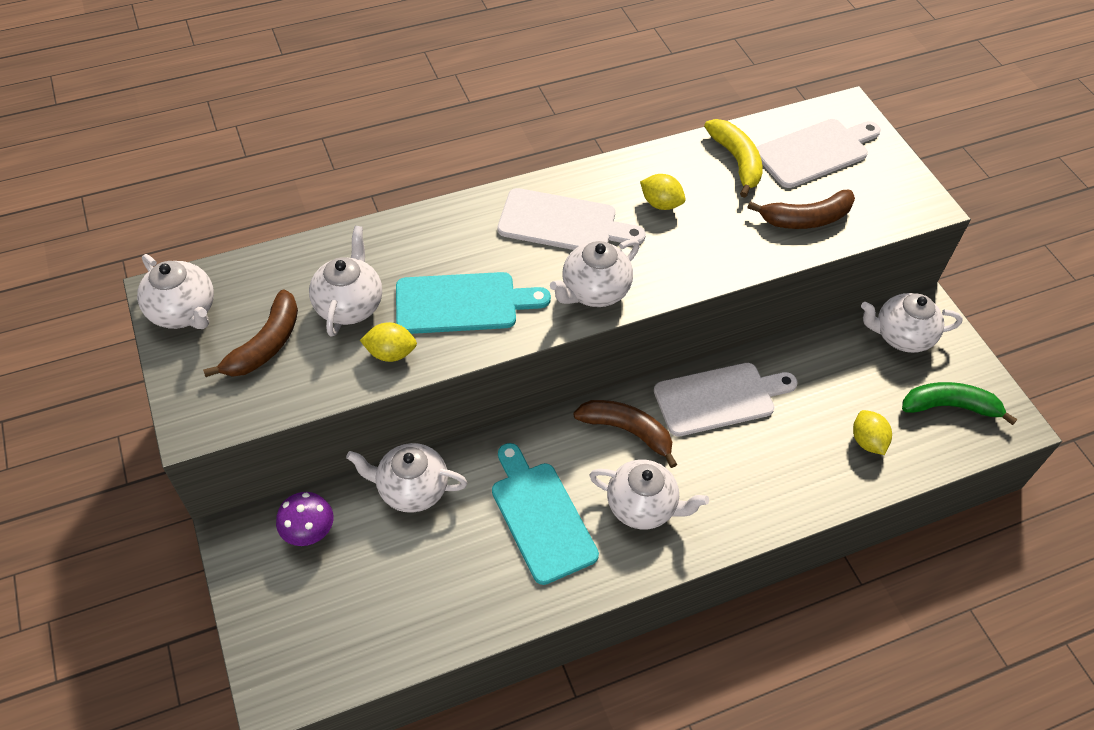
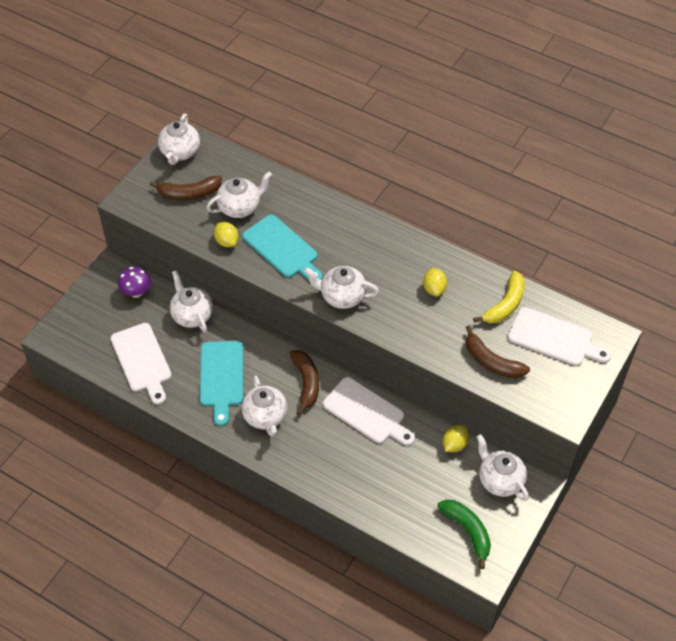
camera: 55 degrees right, 0 degrees up
turquoise cutting board [492,443,599,585] -> turquoise cutting board turned 150 degrees clockwise [200,341,243,426]
white cutting board [497,188,646,250] -> white cutting board moved to [110,323,172,405]
yellow lemon [853,410,892,455] -> yellow lemon moved to [443,425,469,452]

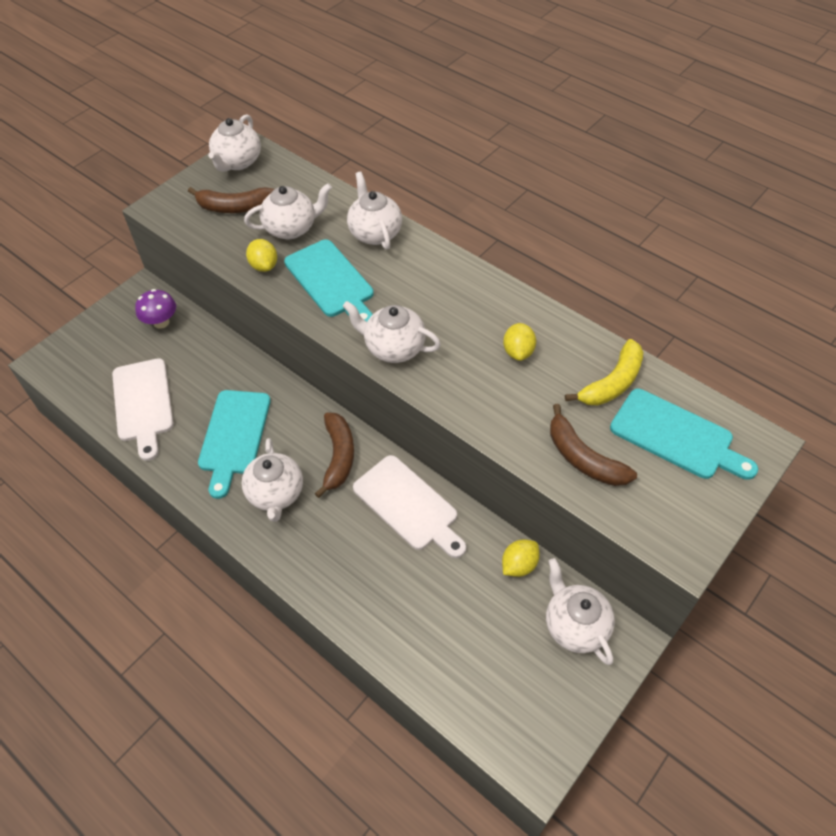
camera: 10 degrees right, 0 degrees up
white teapot [170,270,213,332] -> white teapot moved to [347,171,402,250]
green banana [437,500,491,569] -> none
white cutting board [507,307,611,366] -> turquoise cutting board [610,389,758,480]

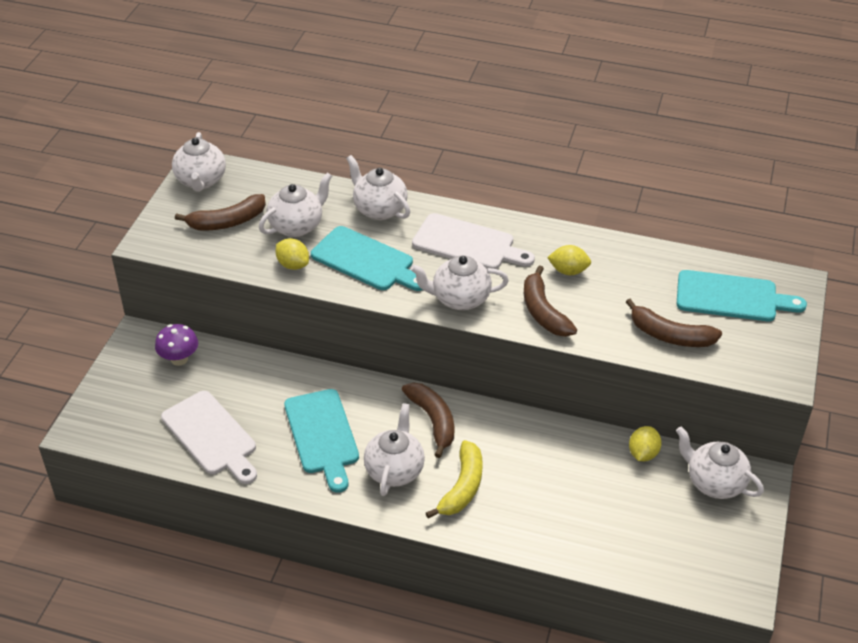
camera: 25 degrees left, 10 degrees down
white teapot [242,438,303,522] -> white teapot turned 135 degrees counterclockwise [364,403,425,496]
white cutting board [353,455,466,558] -> white cutting board moved to [412,213,535,269]
yellow lemon [503,323,536,361] -> yellow lemon turned 60 degrees counterclockwise [547,245,591,275]
yellow banana [565,339,643,405] -> yellow banana moved to [426,440,483,519]
none -> brown banana [524,265,577,337]

